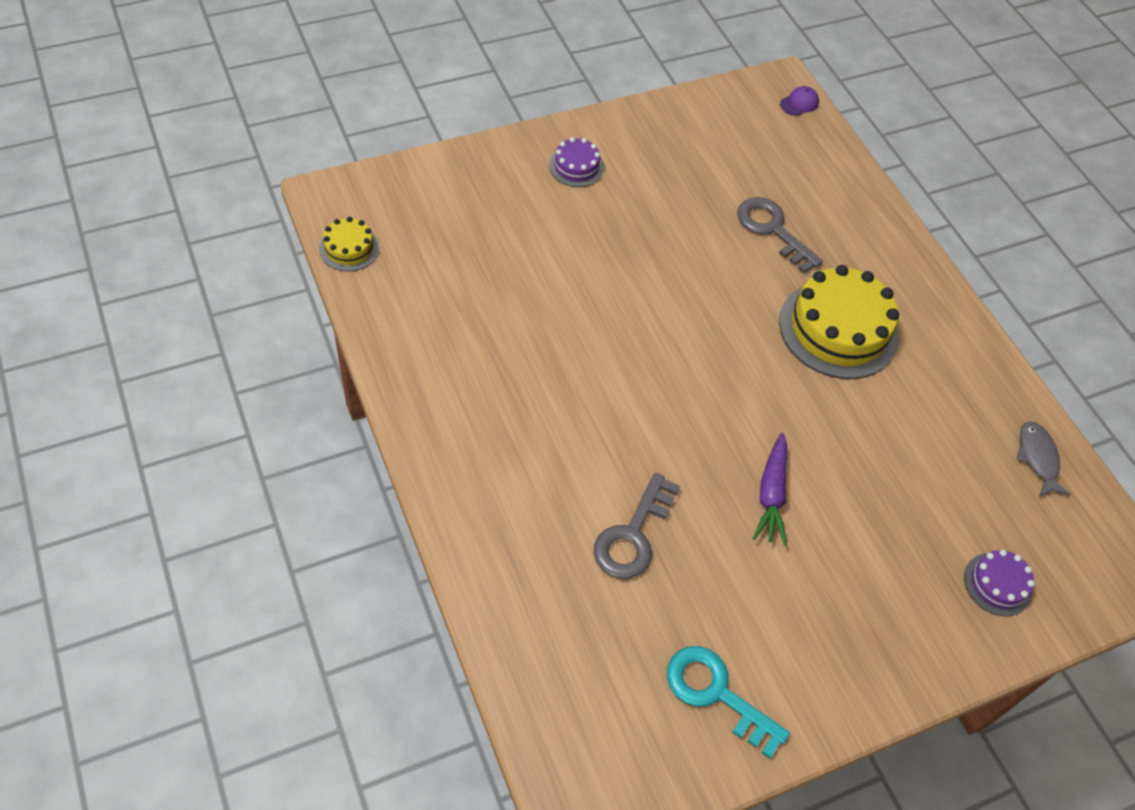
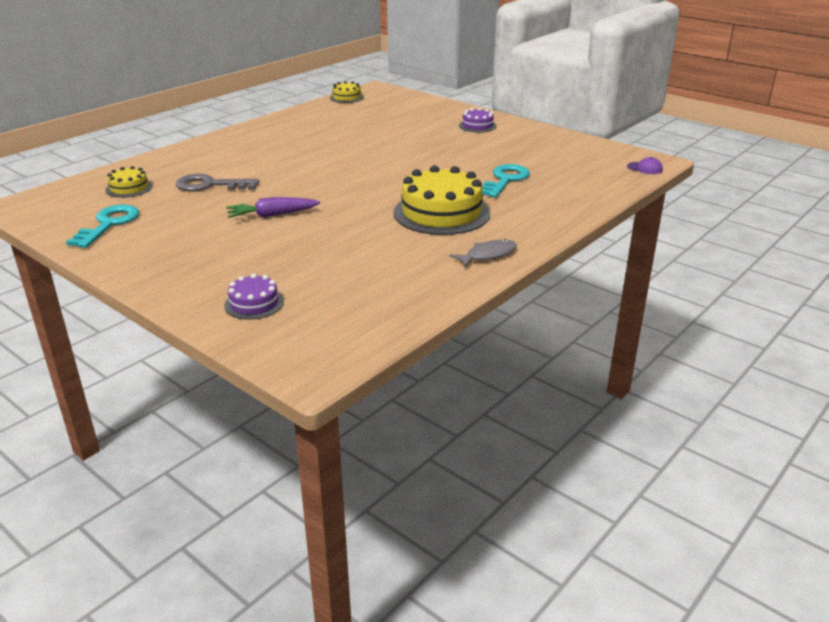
camera: 70 degrees right, 25 degrees down
grey key [737,197,823,274] -> turquoise key [482,164,530,198]
grey fish [1017,421,1071,497] -> grey fish moved to [450,239,517,267]
none -> yellow cake [106,166,153,198]

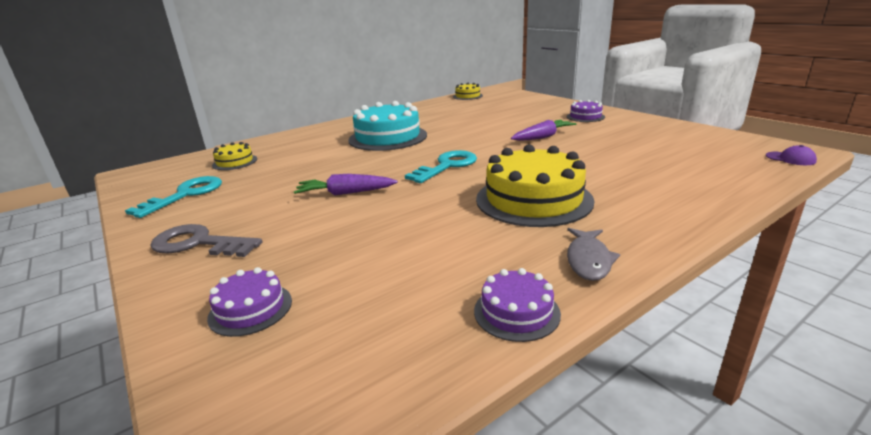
camera: 15 degrees right, 5 degrees down
grey key [176,174,259,191] -> grey key moved to [151,224,262,257]
grey fish [450,239,517,267] -> grey fish turned 120 degrees clockwise [567,228,620,281]
turquoise key [482,164,530,198] -> turquoise key moved to [405,150,477,183]
none -> turquoise cake [348,101,427,151]
none -> purple cake [474,268,561,342]
none -> purple carrot [511,120,577,141]

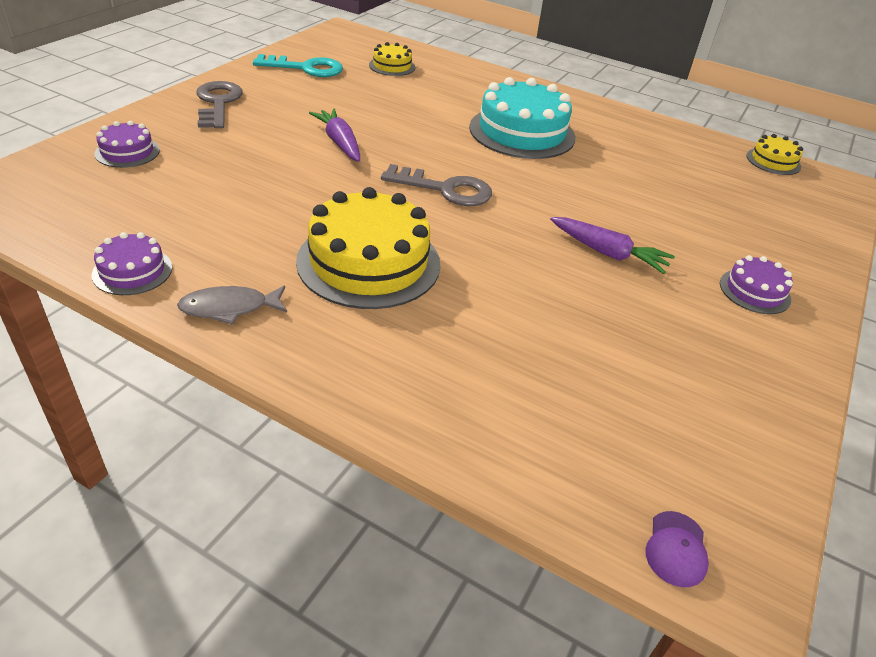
camera: 60 degrees right, 15 degrees up
turquoise key [405,150,477,183] -> grey key [381,164,492,206]

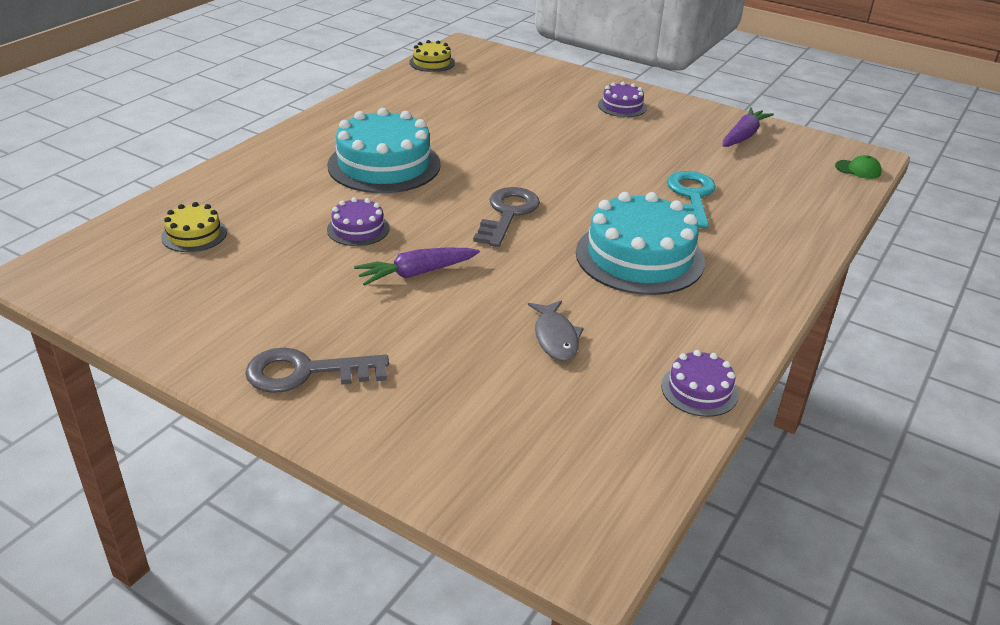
camera: 85 degrees left, 5 degrees down
purple cake [94,121,160,168] -> purple cake moved to [327,197,390,246]
grey fish [177,286,287,325] -> grey fish moved to [528,301,583,361]
turquoise key [253,54,343,77] -> turquoise key moved to [667,171,716,228]
yellow cake [296,187,441,309] -> turquoise cake [576,192,705,295]
purple carrot [550,217,675,274] -> purple carrot moved to [722,107,774,147]
purple cap [645,511,709,587] -> green cap [835,155,882,179]

